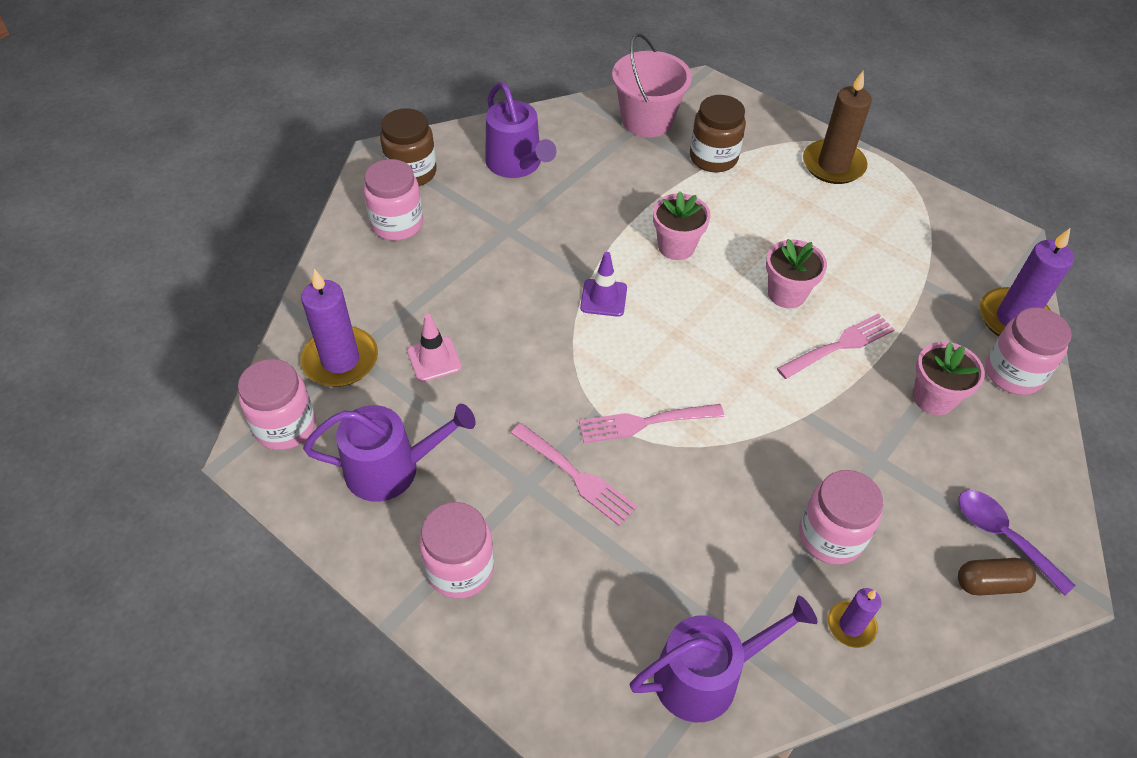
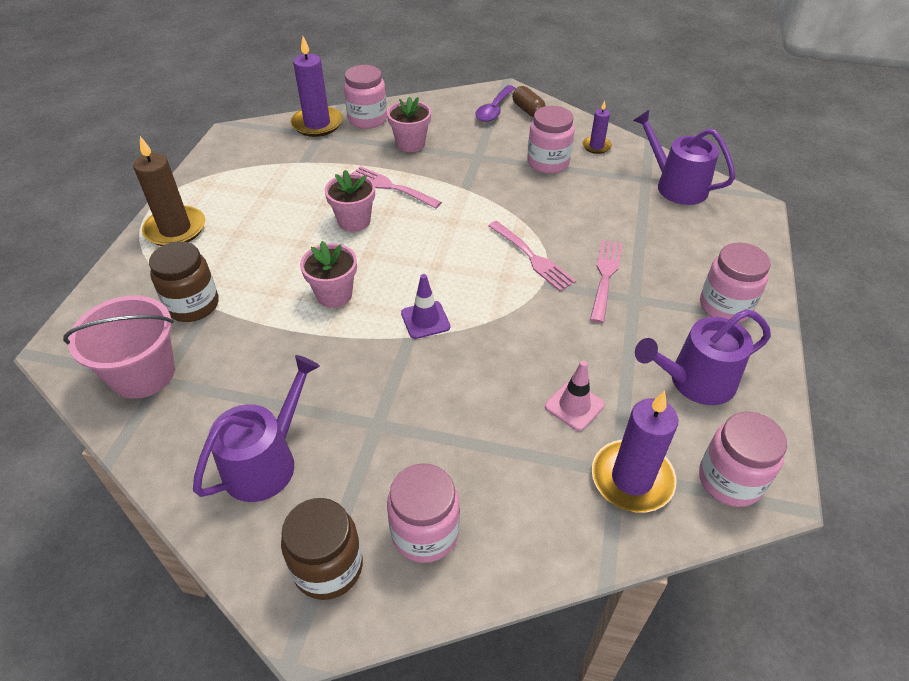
camera: 115 degrees left, 5 degrees down
purple watering can [303,404,476,502] -> purple watering can turned 75 degrees counterclockwise [635,309,771,405]

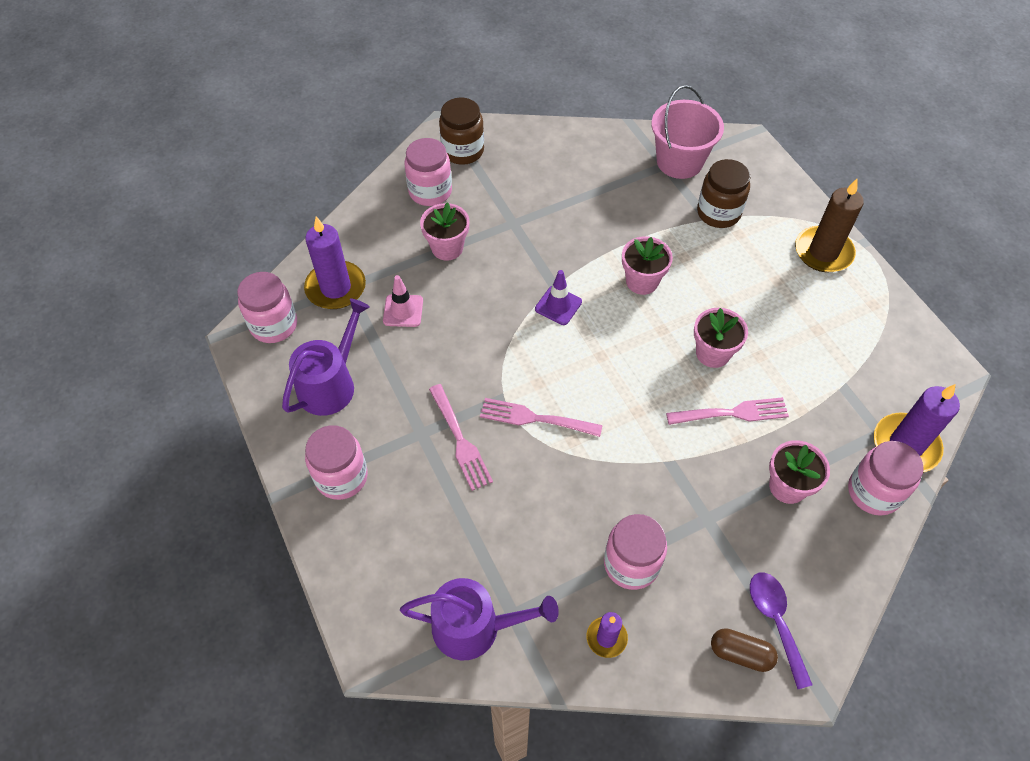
camera: 140 degrees right, 10 degrees up
purple watering can [193,355,320,502] -> none
none -> pink flower pot [420,202,469,261]

